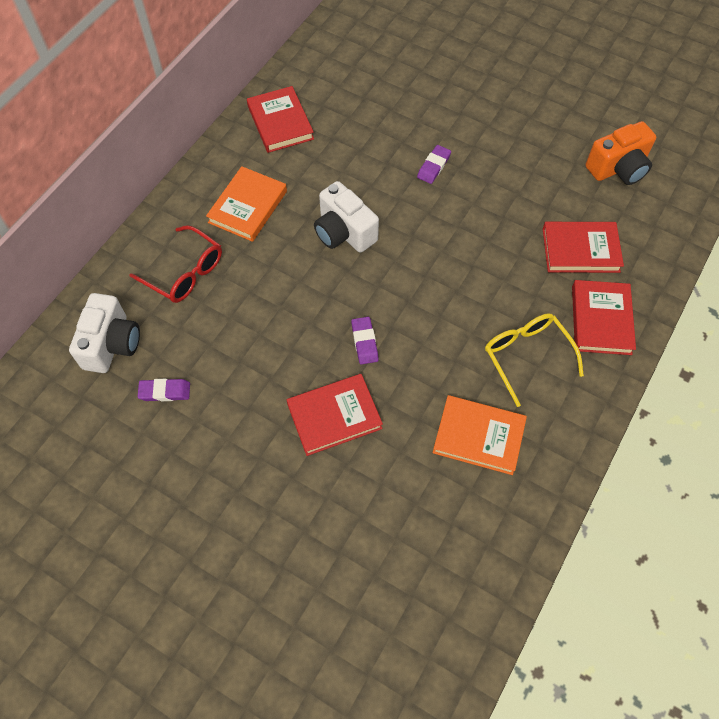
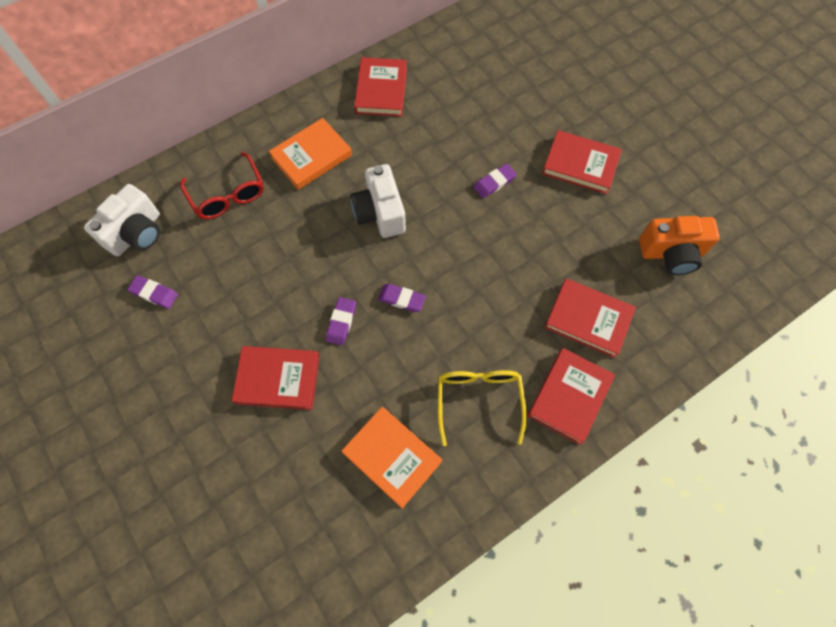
camera: 25 degrees right, 5 degrees up
none -> purple eraser [378,284,426,312]
none -> red book [542,130,622,194]

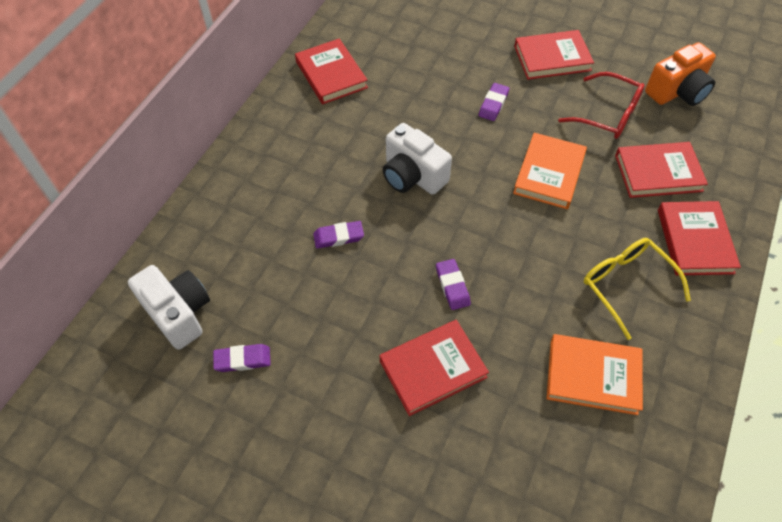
camera: 30 degrees left, 10 degrees down
white camera [84,184,160,256] -> white camera turned 45 degrees counterclockwise [128,265,210,350]
red glasses [180,152,264,219] -> red glasses moved to [558,72,645,139]
orange book [268,118,352,190] -> orange book moved to [513,133,587,209]
purple eraser [378,284,426,312] -> purple eraser moved to [313,221,364,249]

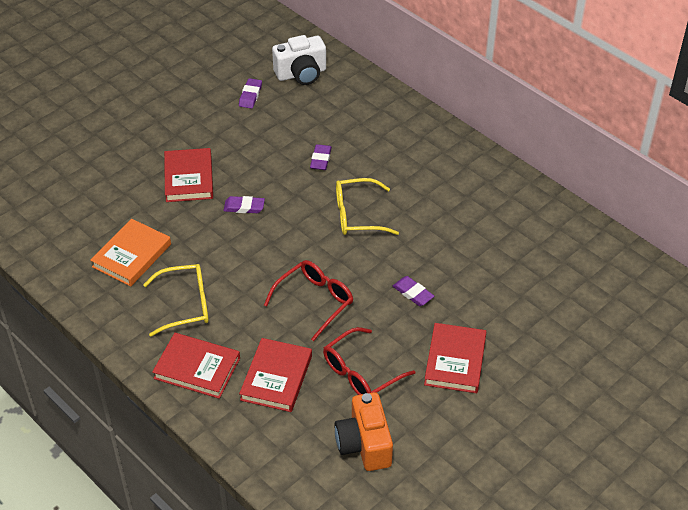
camera: 110 degrees right, 10 degrees down
red book [295,39,368,104] -> none
white camera [383,123,452,195] -> yellow glasses [336,178,399,235]
orange book [513,133,587,209] -> red glasses [264,260,353,341]

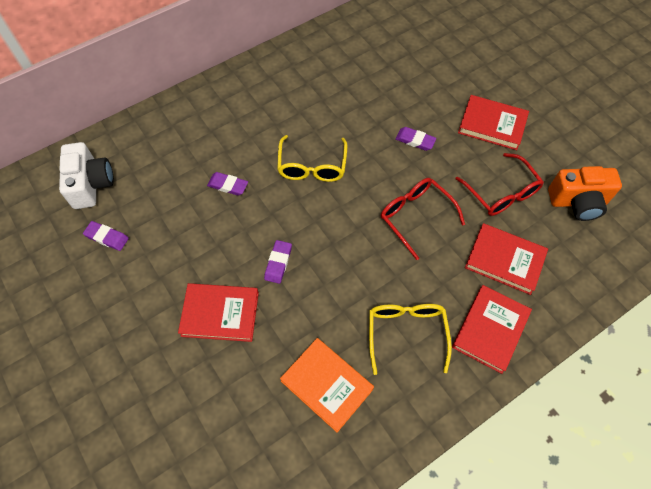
camera: 80 degrees left, 15 degrees up
purple eraser [393,276,434,306] -> purple eraser turned 60 degrees clockwise [395,127,437,151]

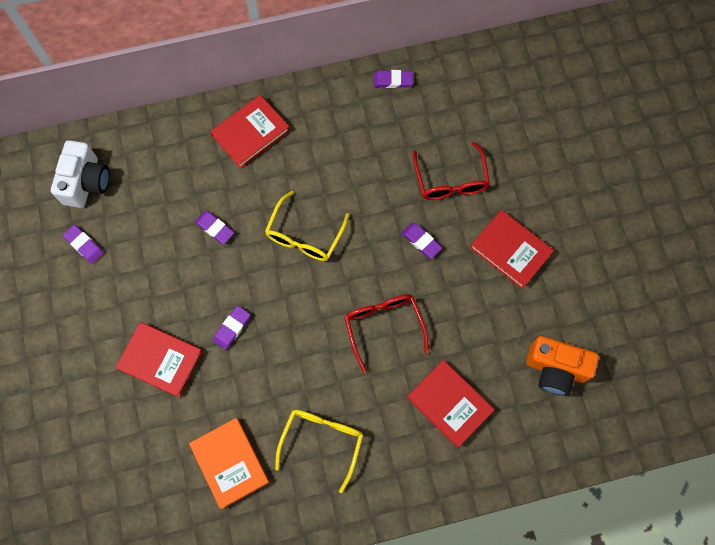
camera: 20 degrees right, 10 degrees up
red book [452,285,532,374] -> red book moved to [210,95,290,169]
red glasses [456,153,544,216] -> red glasses moved to [413,142,490,200]
none -> purple eraser [374,70,413,88]

